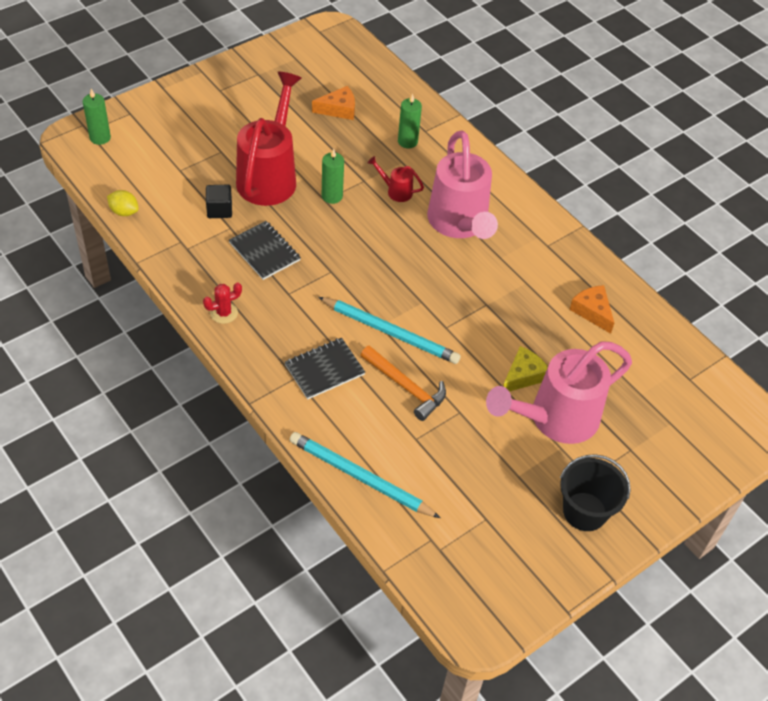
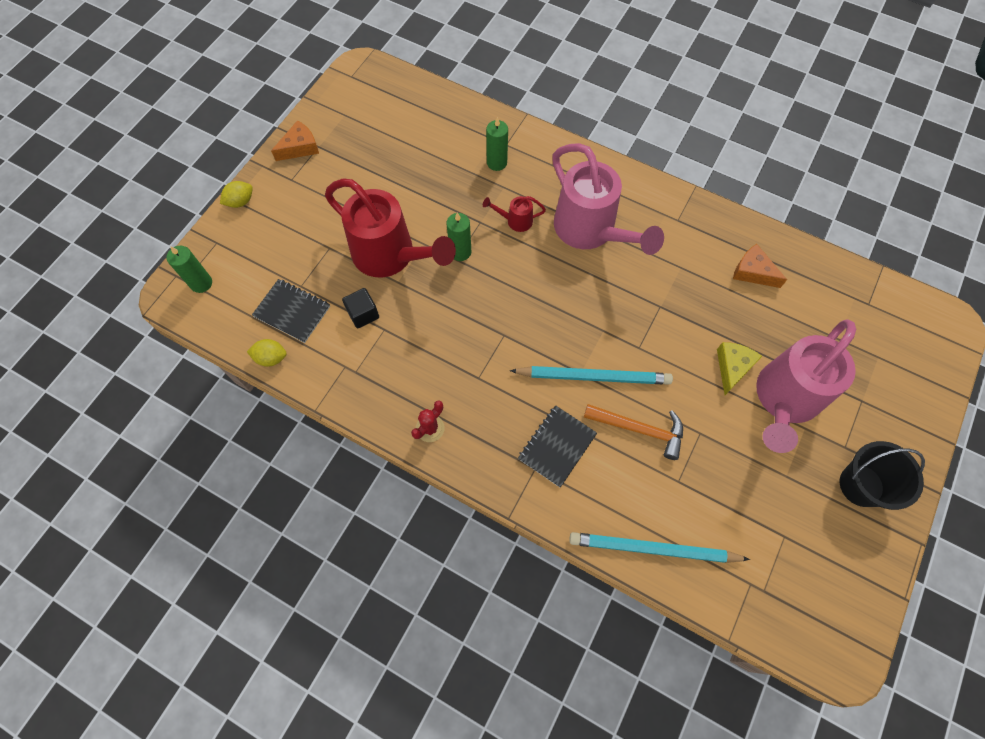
camera: 20 degrees left, 15 degrees up
black notebook [229,221,301,280] -> black notebook moved to [252,279,330,343]
red watering can [236,72,301,206] -> red watering can turned 135 degrees clockwise [325,179,456,278]
orange cheese [312,86,355,120] -> orange cheese moved to [271,120,319,161]
none -> yellow lemon [220,181,253,208]

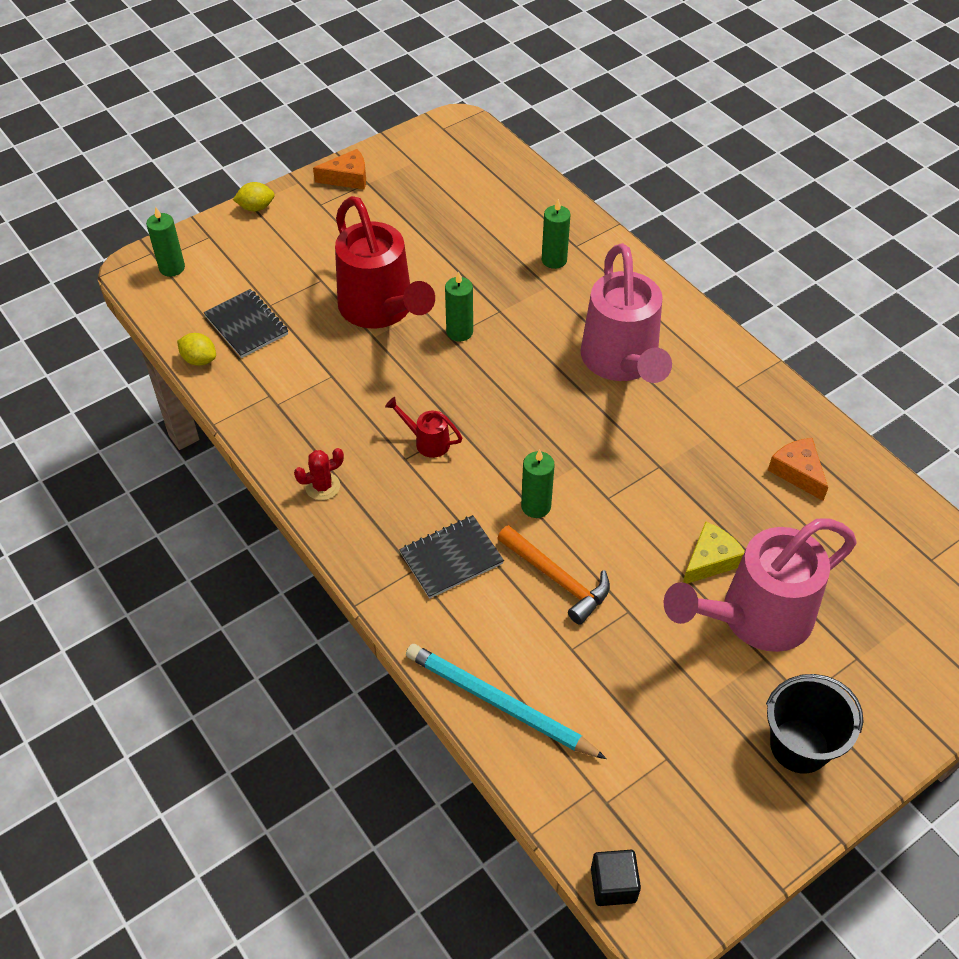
camera: 25 degrees right, 15 degrees down
black cube [342,288,379,328] -> black cube moved to [591,850,641,906]
red watering can [483,196,546,232] -> red watering can moved to [385,397,462,458]
turquoise pencil [510,366,673,385] -> green candle [521,449,555,518]

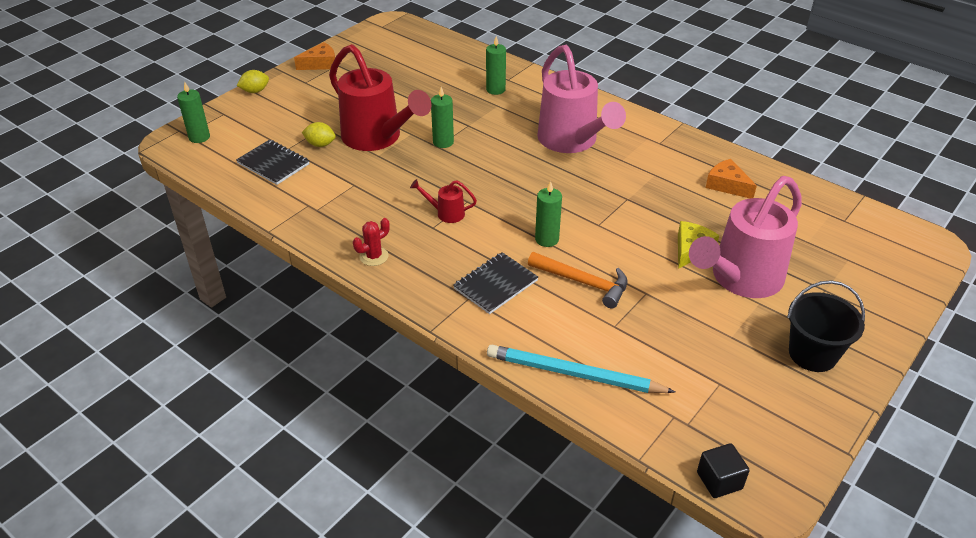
camera: 15 degrees left, 10 degrees down
yellow lemon [177,333,216,366] -> yellow lemon moved to [302,122,336,147]

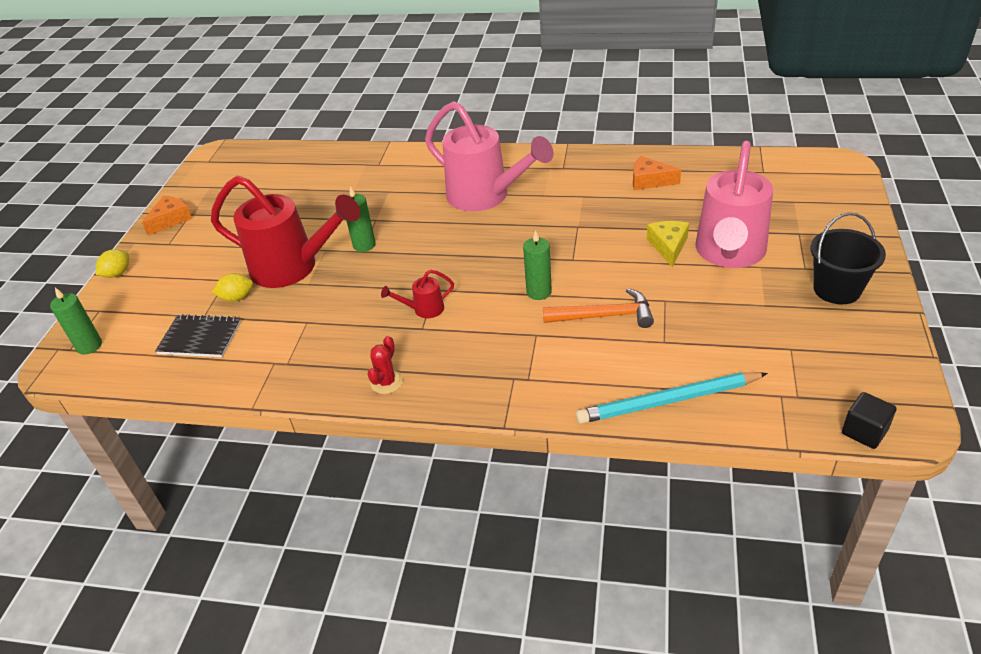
camera: 25 degrees left, 0 degrees up
black notebook [453,252,538,314] -> none
green candle [486,36,506,95] -> none

